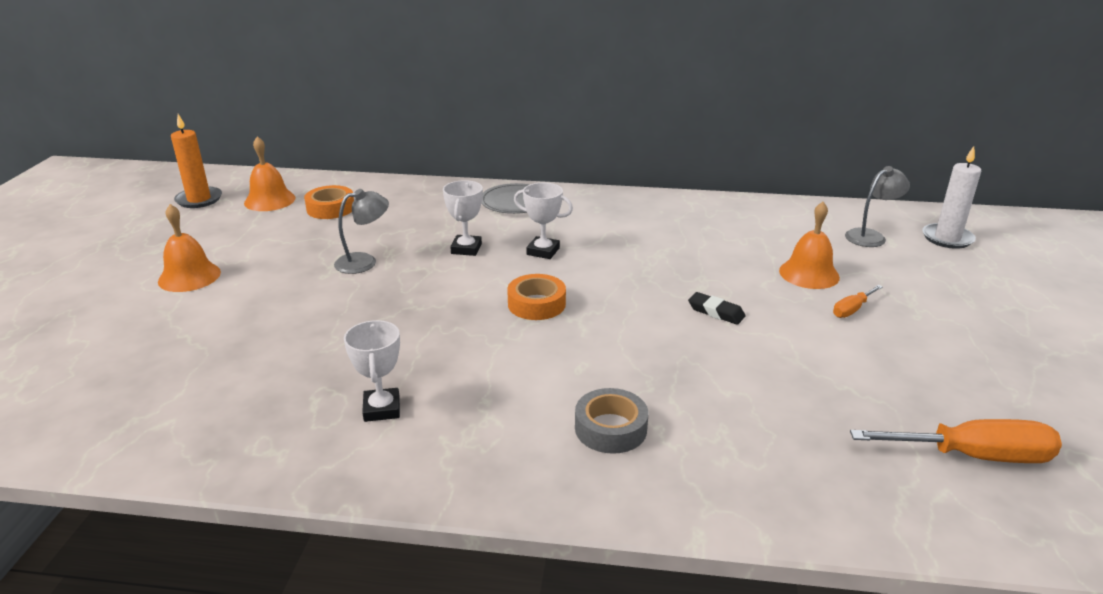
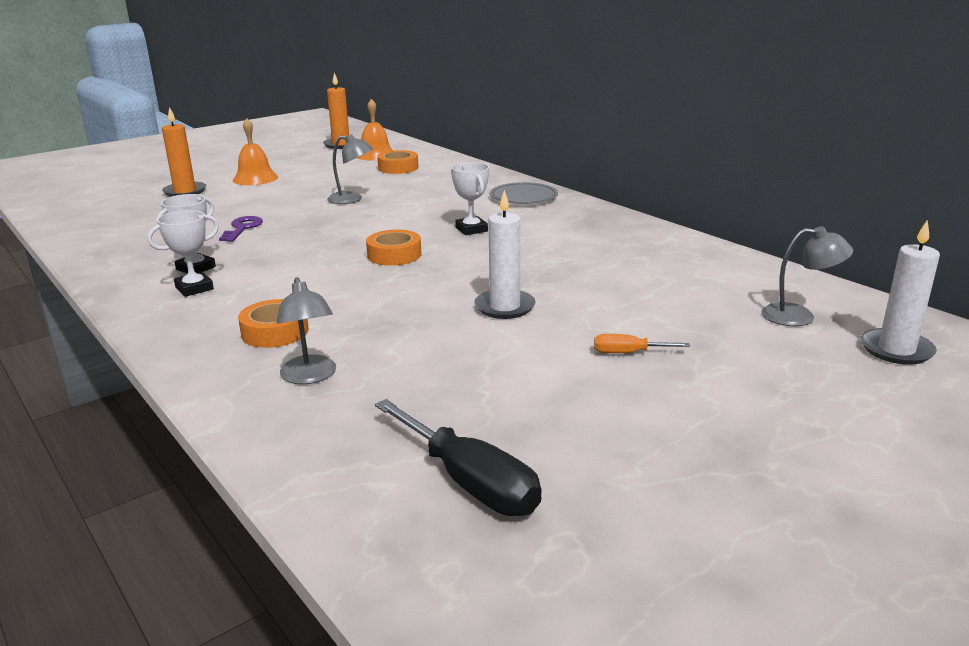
camera: 45 degrees right, 5 degrees down
white trophy [443,180,483,256] -> white trophy moved to [147,210,219,297]
grey tape [575,388,648,454] -> orange tape [238,299,309,348]
black eraser [688,292,746,325] -> white candle [474,190,536,319]
orange bell [779,202,840,289] -> none
orange screwdriver [850,419,1062,463] -> black screwdriver [375,399,542,516]
none -> orange candle [162,107,206,197]
none -> purple key [219,216,263,242]
none -> grey lamp [276,277,336,384]

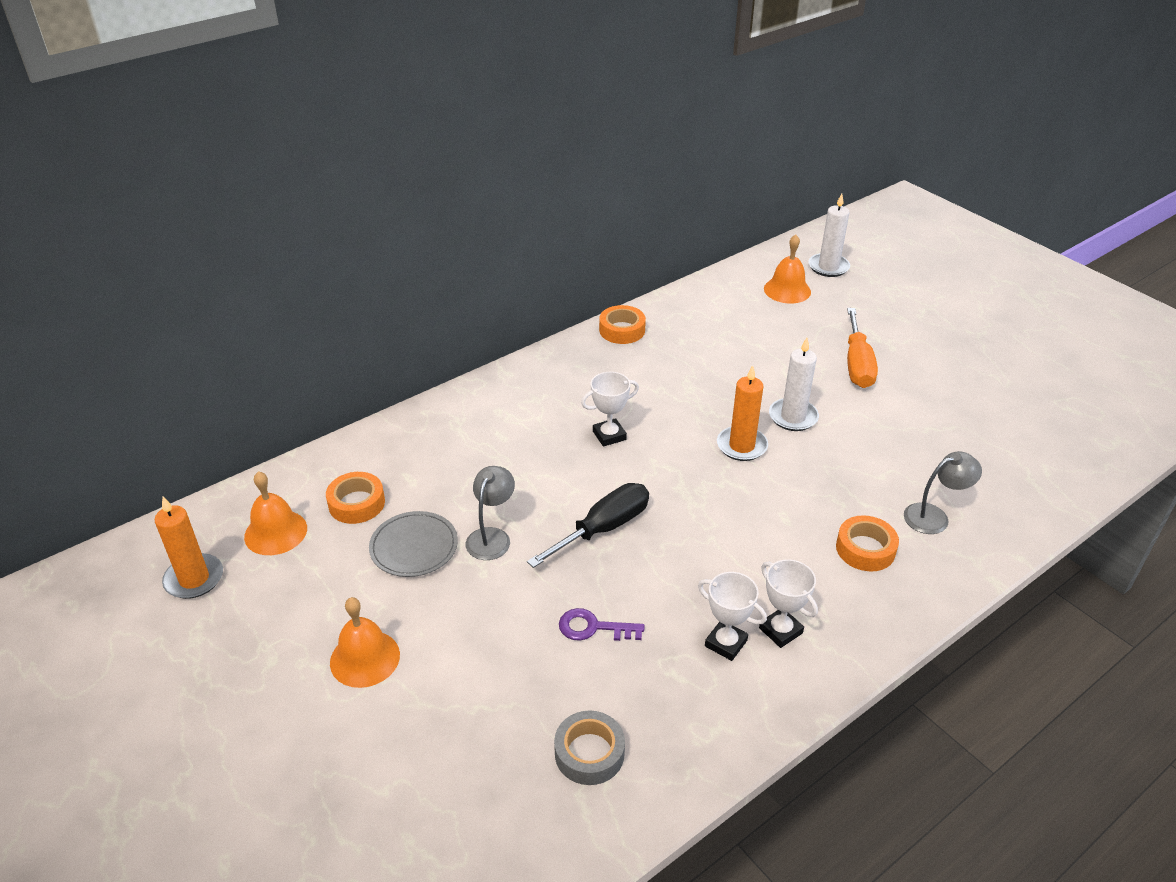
camera: 90 degrees left, 15 degrees up
orange candle [162,107,206,197] -> orange candle moved to [717,365,768,461]
orange tape [366,230,421,266] -> orange tape moved to [599,305,646,344]
black screwdriver [375,399,542,516] -> black screwdriver moved to [527,483,649,568]
grey plate [490,182,558,204] -> grey plate moved to [369,511,458,577]
orange screwdriver [594,334,690,353] -> orange screwdriver [847,308,878,388], size x1.95
grey lamp [761,226,853,326] -> orange bell [764,234,811,304]
none -> grey tape [554,711,625,785]

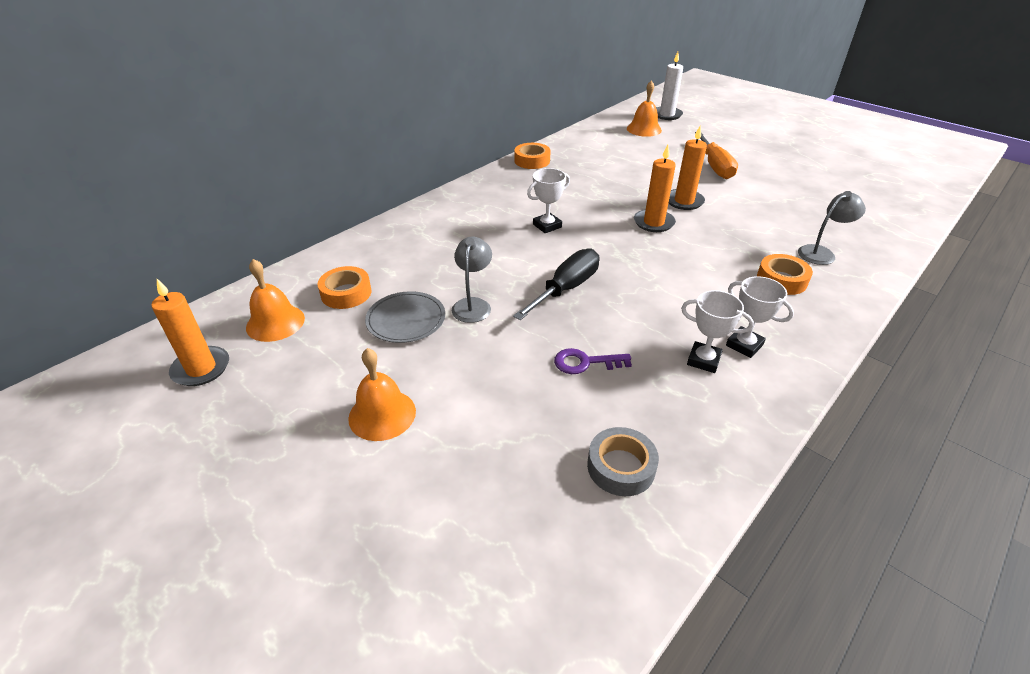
camera: 10 degrees left, 0 degrees up
white candle [769,338,819,431] -> orange candle [669,126,707,210]

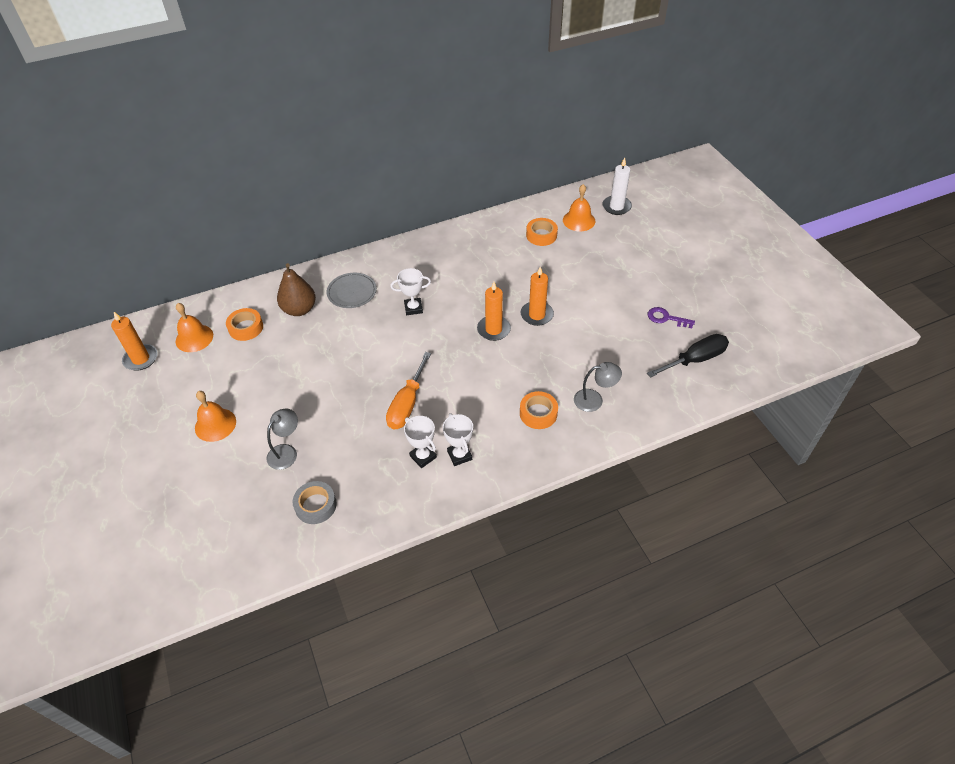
camera: 25 degrees right, 10 degrees up
grey plate [365,291,445,343] -> grey plate moved to [327,273,377,308]
grey lamp [452,237,492,323] -> grey lamp moved to [266,409,298,470]
black screwdriver [513,249,599,320] -> black screwdriver moved to [647,334,729,378]
orange tape [514,143,551,169] -> orange tape moved to [526,218,558,246]
purple key [554,348,632,374] -> purple key moved to [648,307,695,328]
orange screwdriver [695,132,738,179] -> orange screwdriver moved to [386,352,431,429]
none -> brown pear [277,263,316,316]

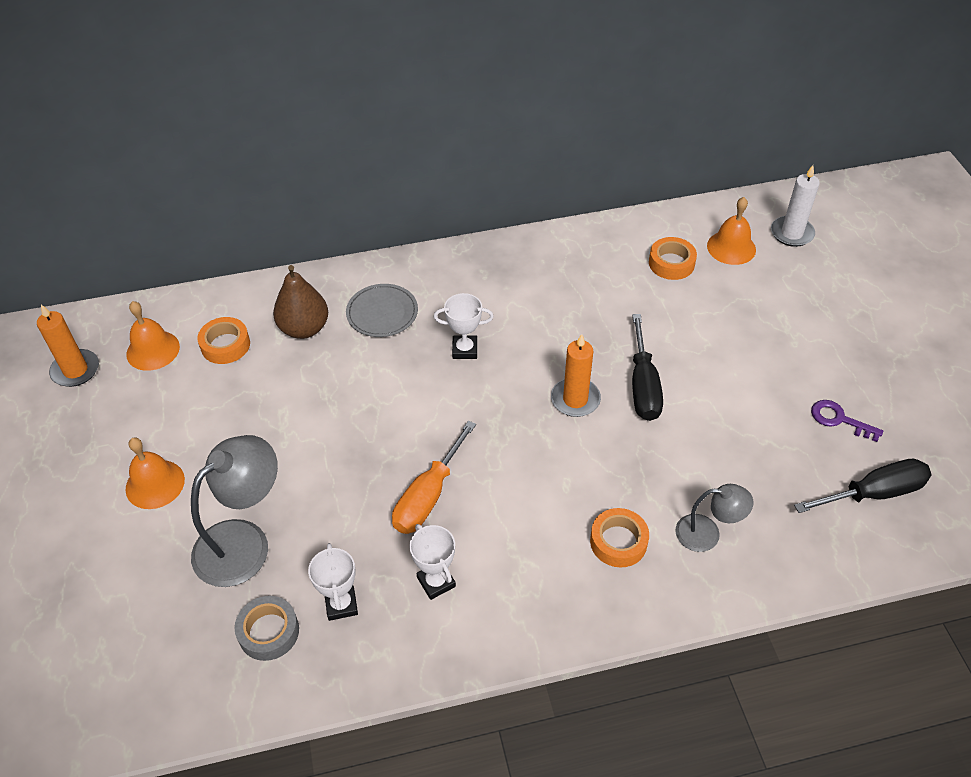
camera: 10 degrees right, 0 degrees up
grey lamp [266,409,298,470] -> grey lamp [191,435,278,587], size x1.74
white trophy [443,413,473,466] -> white trophy moved to [308,543,358,621]
orange candle [521,267,554,326] -> black screwdriver [632,314,663,421]

